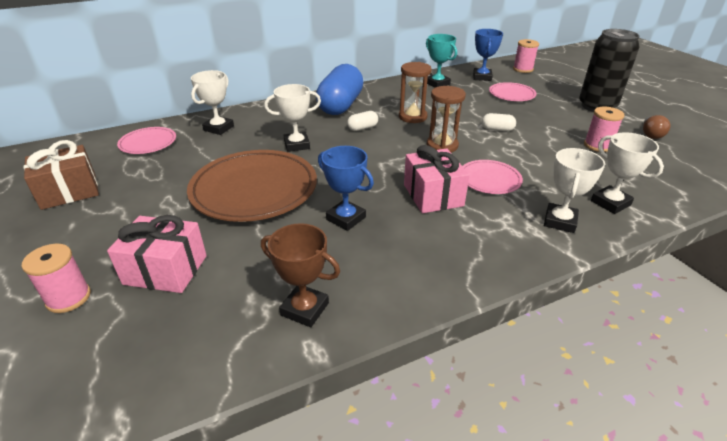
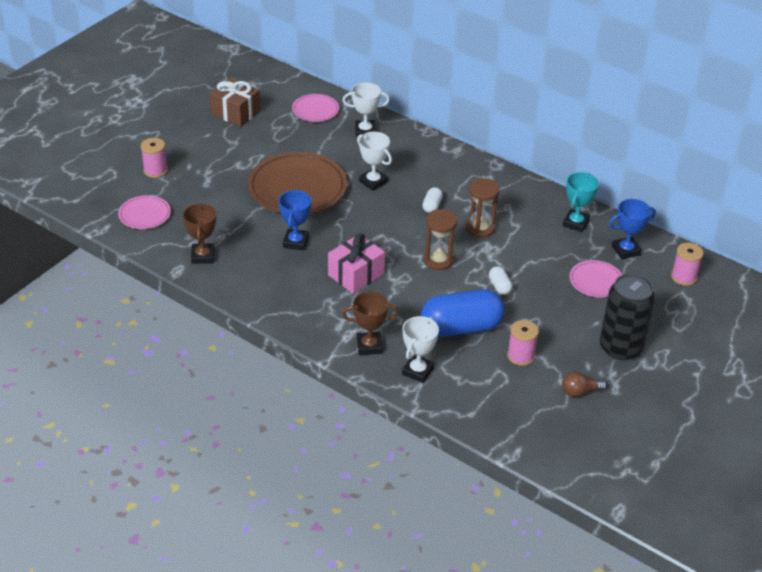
camera: 60 degrees right, 5 degrees up
pink gift [107,215,207,293] -> none
blue capsule [316,64,363,115] -> blue capsule moved to [421,289,505,337]
white capsule [347,111,378,131] -> white capsule turned 75 degrees clockwise [422,187,443,213]
pink plate [463,160,523,194] -> pink plate moved to [118,195,171,229]
white trophy [544,148,605,233] -> brown trophy [342,292,399,355]

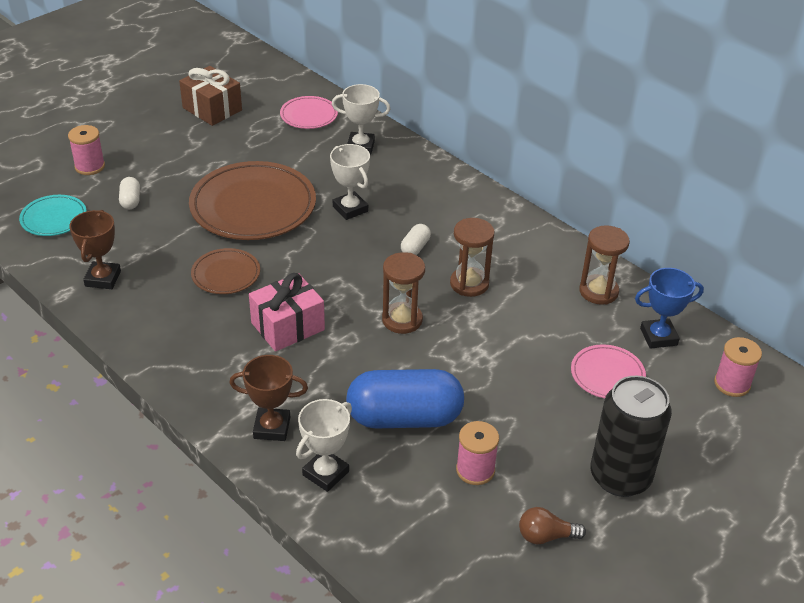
camera: 10 degrees right, 0 degrees up
pink plate [118,195,171,229] -> turquoise plate [19,195,87,236]
blue trophy [278,190,311,251] -> brown plate [191,248,260,294]
white capsule [489,266,513,295] -> white capsule moved to [119,177,140,209]
turquoise trophy [563,172,599,232] -> brown hourglass [579,225,630,305]

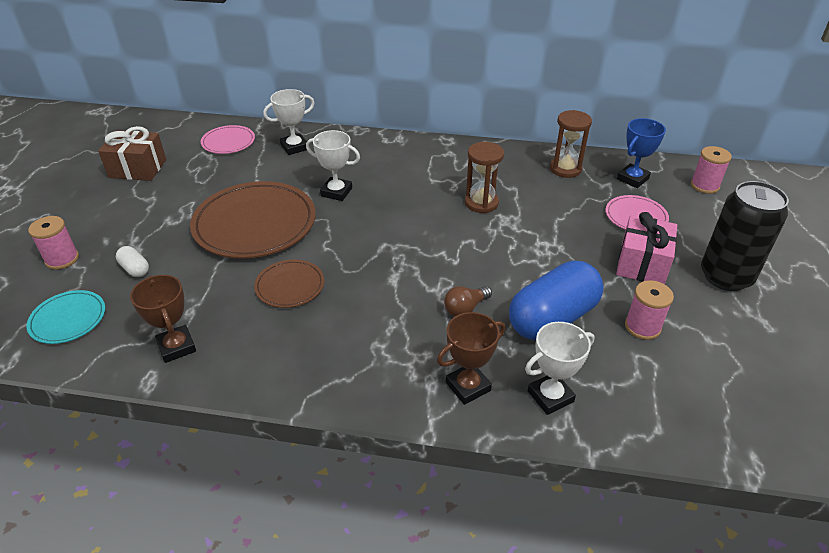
camera: 35 degrees left, 0 degrees up
pink gift [249,273,325,352] -> pink gift moved to [616,212,677,284]
white trophy [296,399,352,492] -> white trophy turned 60 degrees clockwise [525,322,594,415]
brown hourglass [382,252,425,334] -> none
white capsule [401,224,431,255] -> none
brown light bulb [519,507,586,544] -> brown light bulb moved to [444,286,492,316]

